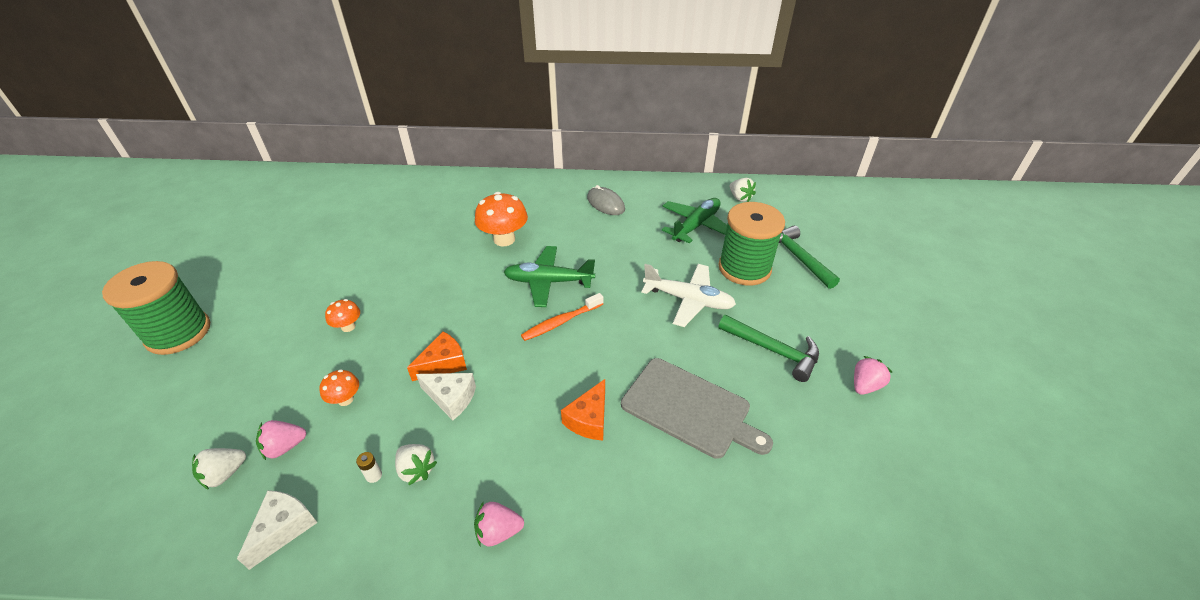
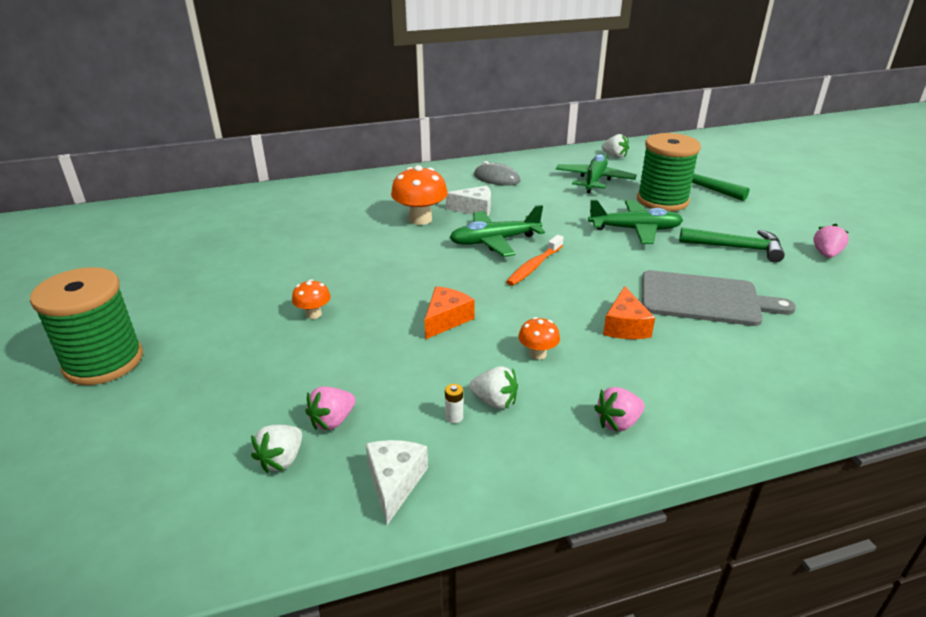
camera: 20 degrees left, 10 degrees down
orange mushroom [319,369,359,406] -> orange mushroom moved to [518,317,560,360]
white cheese [416,373,476,420] -> white cheese moved to [446,186,491,216]
white plane [641,264,736,327] -> green plane [588,200,683,244]

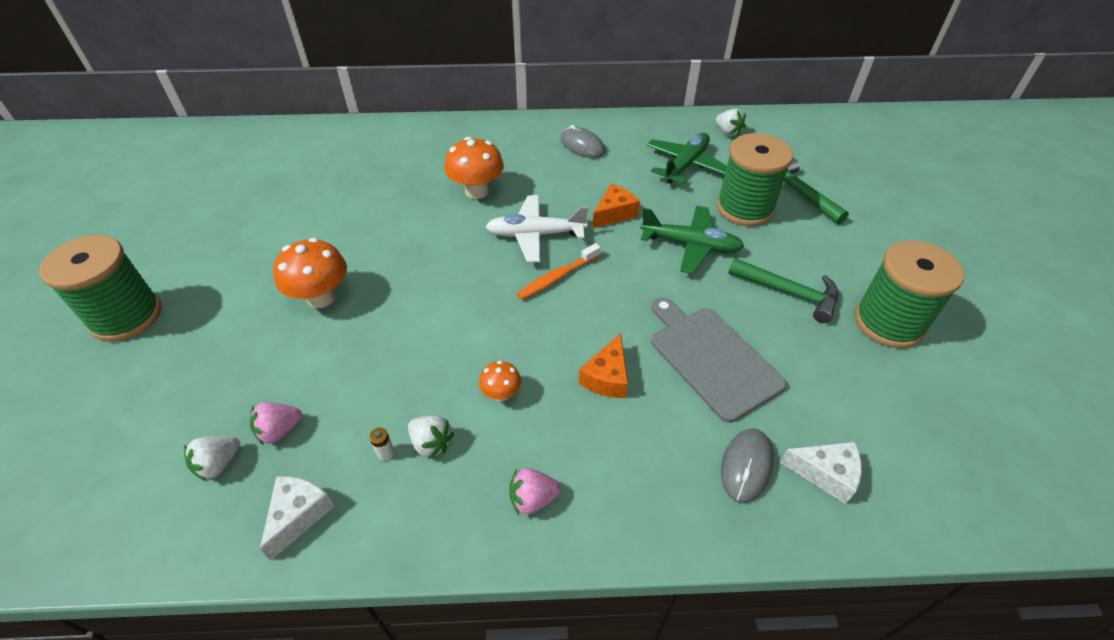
camera: 15 degrees right, 15 degrees up
orange mushroom [292,279,331,319] -> orange mushroom [273,238,347,308], size x1.85
orange cheese [425,286,475,339] -> orange cheese moved to [593,184,640,228]
white cheese [446,186,491,216] -> white cheese moved to [780,442,862,504]
green plane [450,205,545,257] -> white plane [486,195,588,262]
grey cutting board [642,270,796,326] -> grey cutting board turned 150 degrees counterclockwise [651,297,787,423]
pink strawberry [813,224,849,258] -> green spool [854,240,964,348]
none -> grey mouse [721,429,774,503]

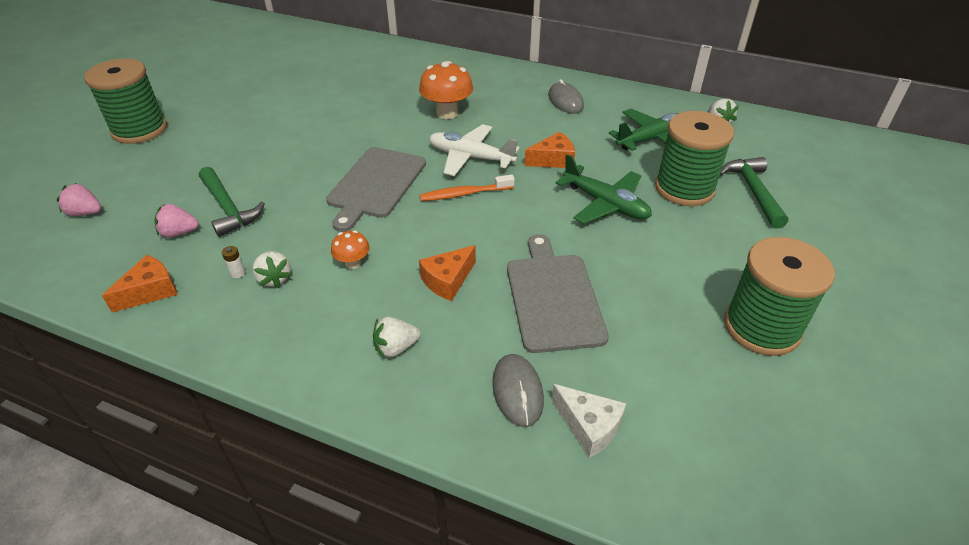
camera: 25 degrees right, 5 degrees down
white strawberry [184,436,240,481] -> white strawberry moved to [373,317,420,358]
white cheese [260,476,334,560] -> orange cheese [102,255,178,312]
orange mushroom [273,238,347,308] -> none
pink strawberry [509,468,561,515] -> pink strawberry moved to [57,183,102,216]
grey mouse [721,429,774,503] -> grey mouse turned 60 degrees counterclockwise [492,354,544,427]
green hammer [728,258,839,323] -> green hammer moved to [199,167,265,237]
none -> grey cutting board [326,147,426,232]

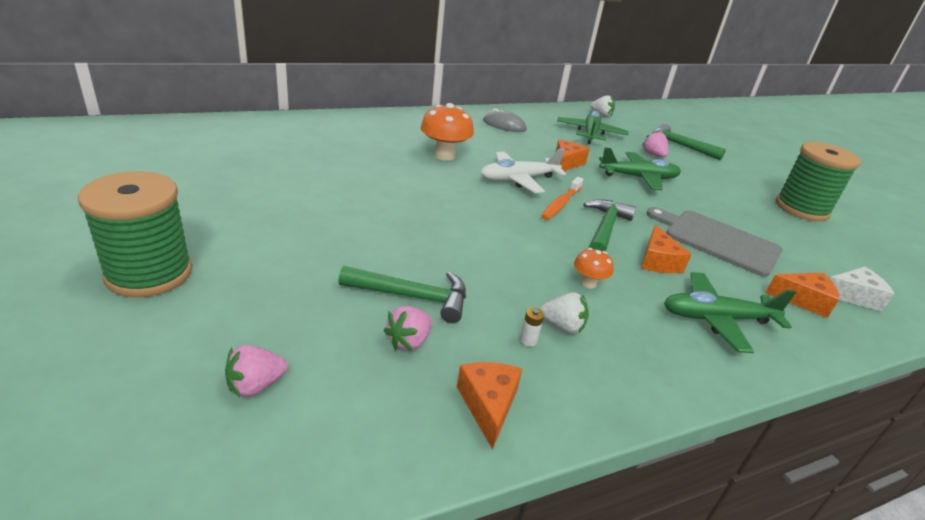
camera: 50 degrees left, 10 degrees down
grey cutting board [326,147,426,232] -> none
white strawberry [373,317,420,358] -> green plane [664,272,796,353]
grey mouse [492,354,544,427] -> orange cheese [765,273,839,318]
green spool [655,111,734,206] -> pink strawberry [642,131,668,157]
none -> green hammer [583,199,636,251]

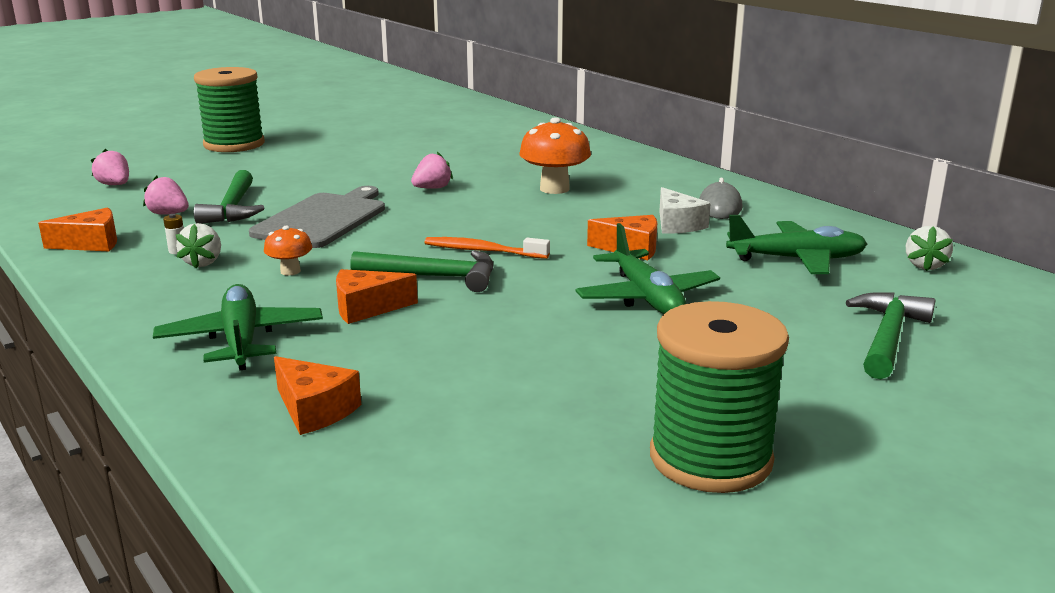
camera: 80 degrees right, 10 degrees down
white plane [481,149,566,193] -> none
pink strawberry [642,131,668,157] -> pink strawberry moved to [411,152,453,189]
grey cutting board [646,207,782,277] -> grey cutting board moved to [249,186,385,248]
orange cheese [765,273,839,318] -> orange cheese turned 45 degrees counterclockwise [274,356,361,435]
white cheese [830,267,895,311] -> white cheese moved to [659,187,711,234]

